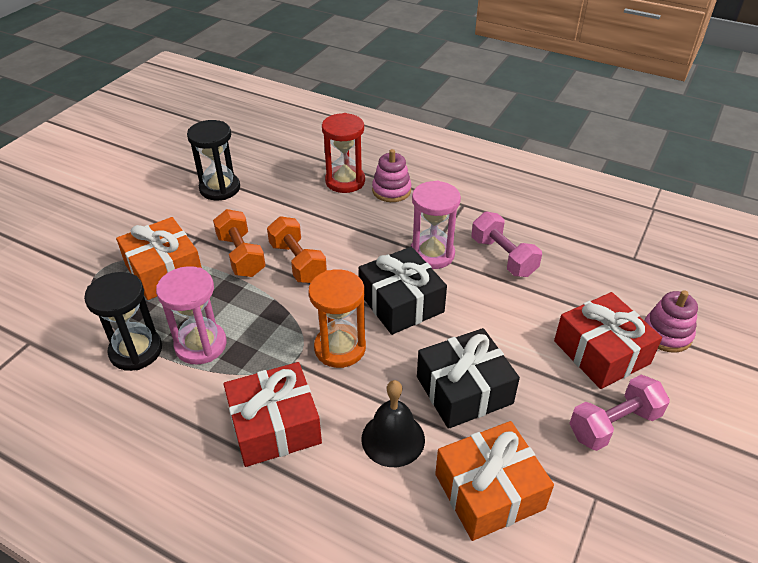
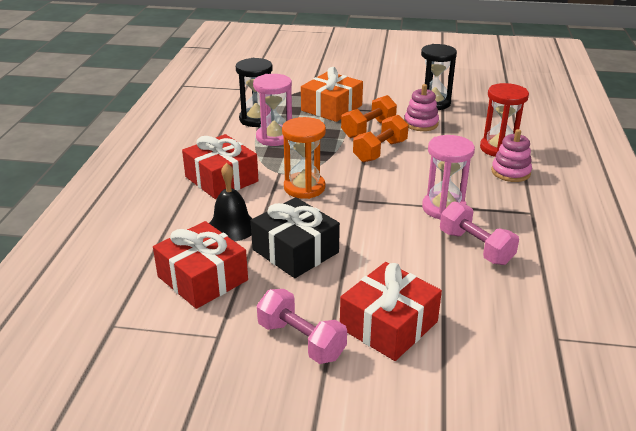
camera: 70 degrees right, 10 degrees down
black gift [359,247,447,335] -> none
orange gift [435,421,554,541] -> red gift [153,221,248,309]
pink dumbbell [472,211,542,277] -> pink dumbbell turned 75 degrees counterclockwise [440,201,519,265]
pink stacking toy [645,290,698,353] -> pink stacking toy moved to [404,84,439,131]

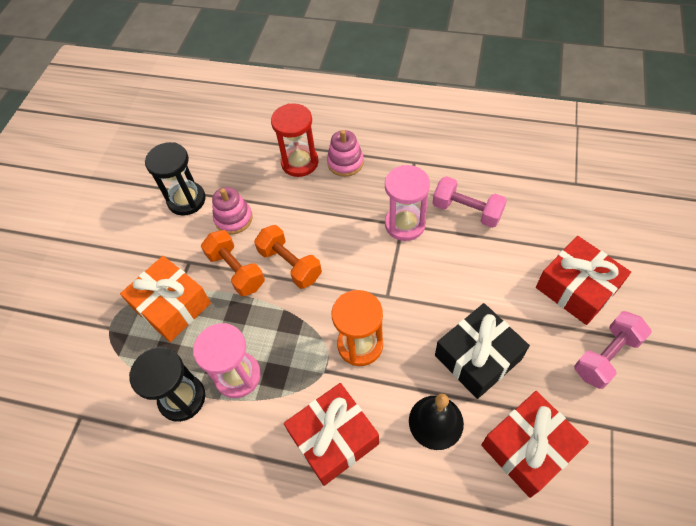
camera: 80 degrees left, 25 degrees up
pink dumbbell [440,201,519,265] -> pink dumbbell turned 60 degrees clockwise [433,176,507,228]

